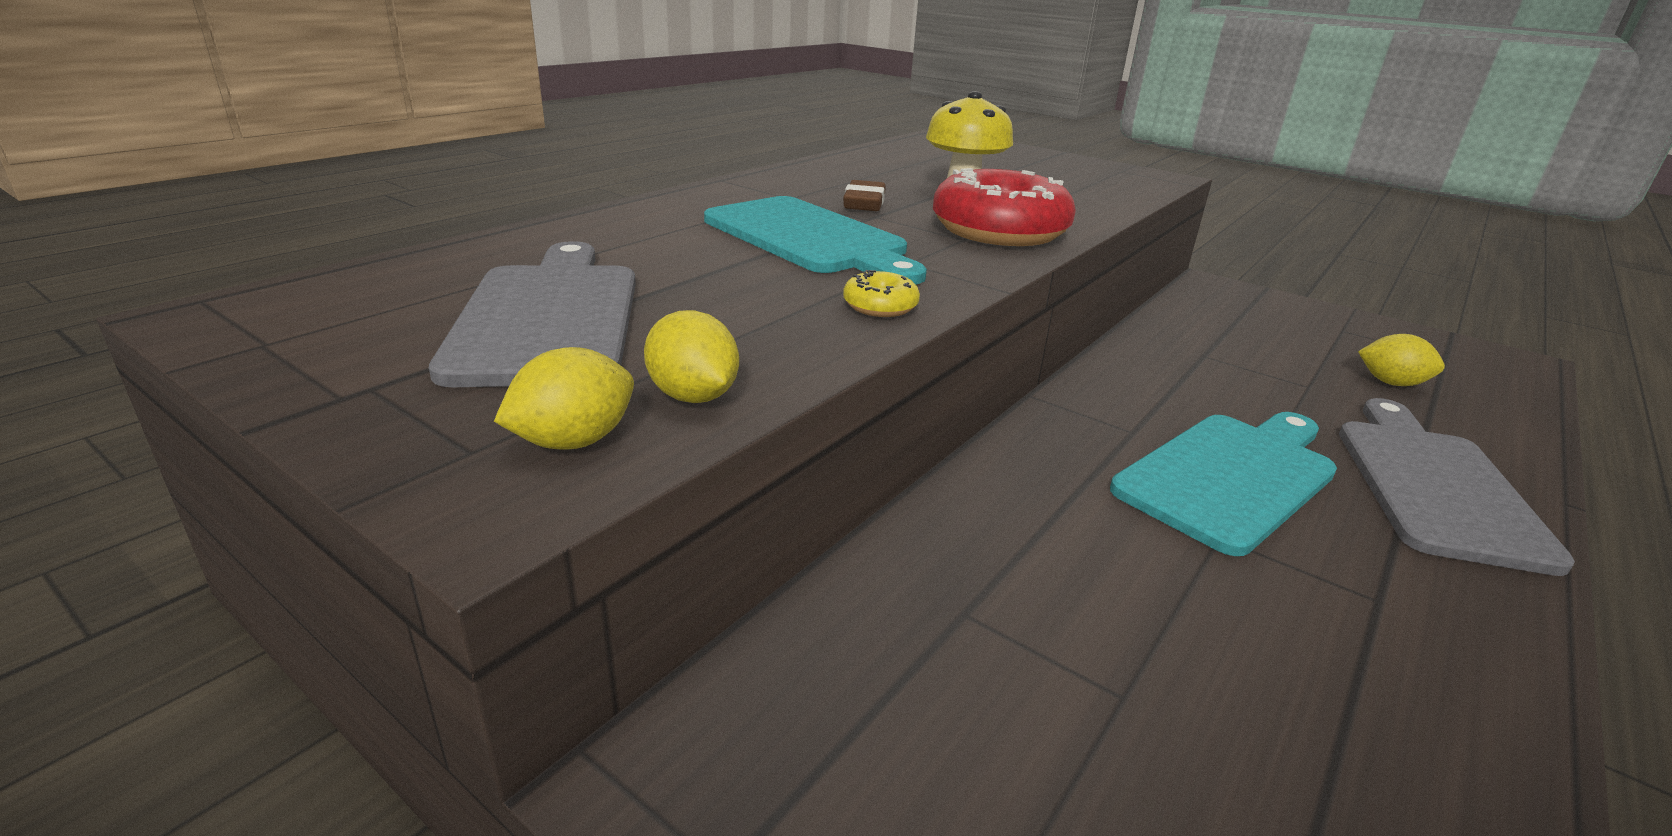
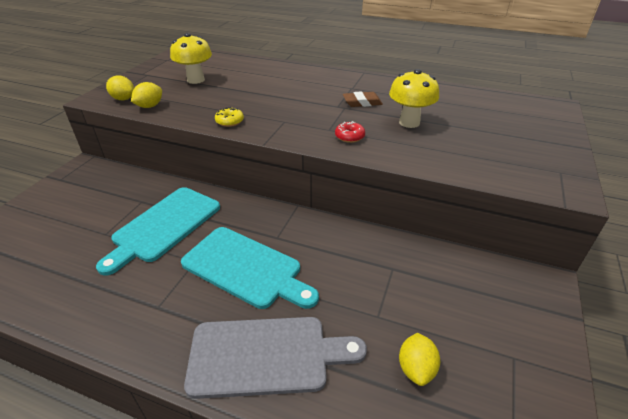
camera: 75 degrees right, 10 degrees up
grey cutting board [429,241,636,387] -> yellow mushroom [170,33,212,84]
turquoise cutting board [704,196,927,284] -> turquoise cutting board moved to [96,187,220,276]
red donut [933,168,1076,246] -> red donut [335,121,365,143], size x0.42

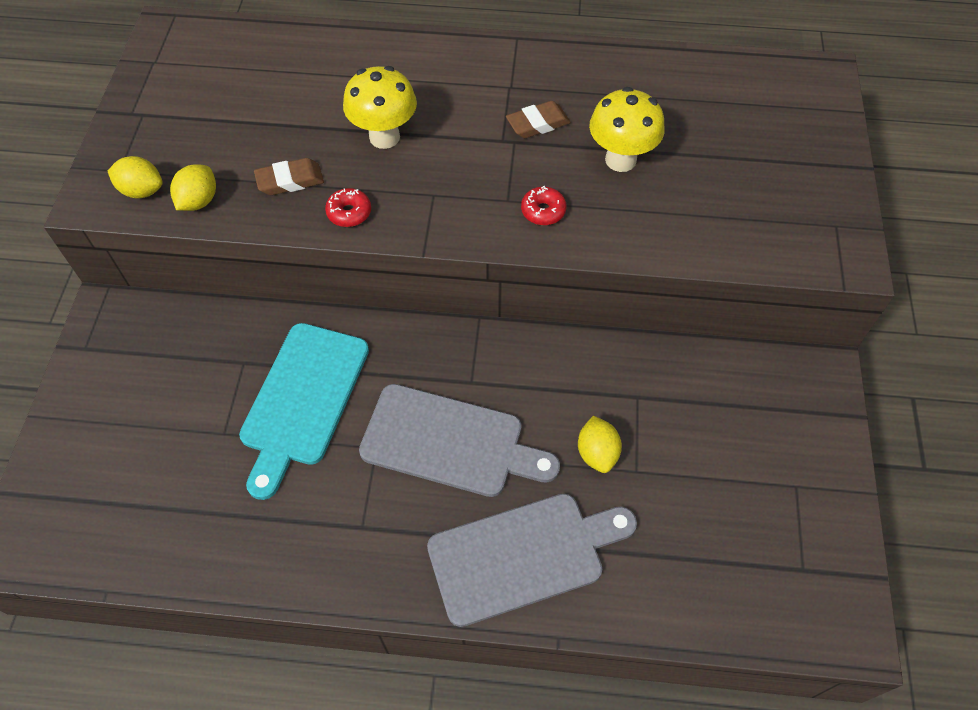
camera: 15 degrees left, 20 degrees up
yellow mushroom [170,33,212,84] -> yellow mushroom moved to [343,66,417,149]
turquoise cutting board [181,227,319,309] -> grey cutting board [359,384,560,497]
yellow donut [215,107,244,127] -> red donut [325,188,371,227]
yellow lemon [399,333,440,386] -> yellow lemon moved to [578,416,622,473]
none -> brown eraser [254,158,324,195]

